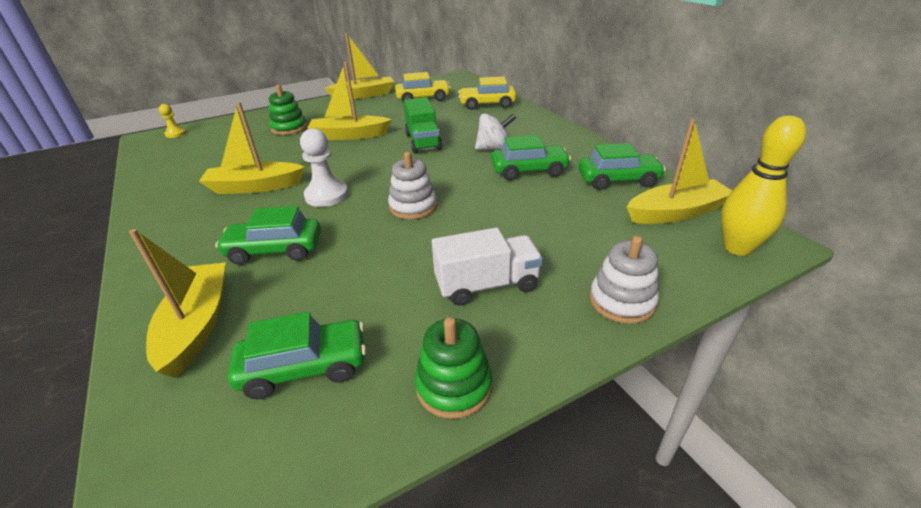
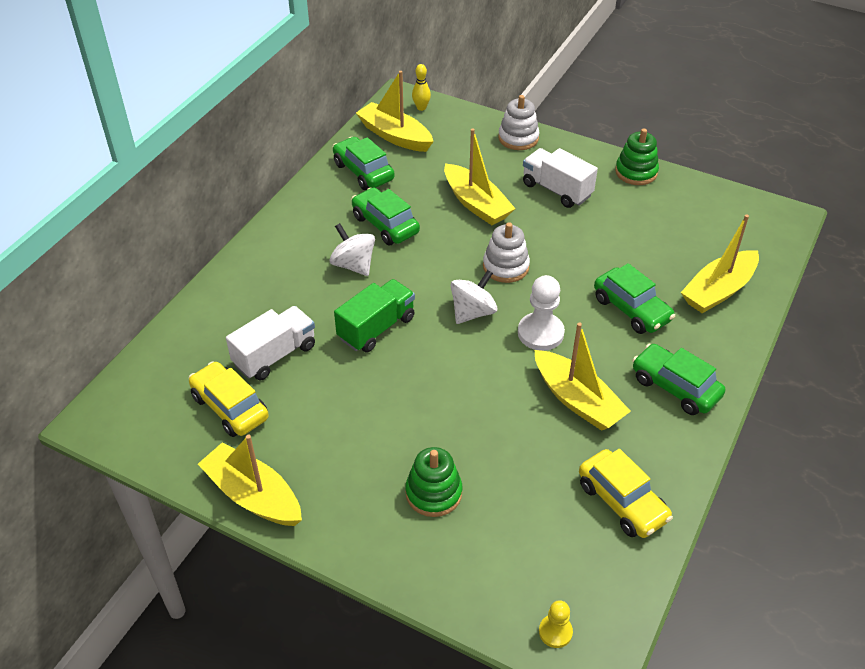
camera: 125 degrees left, 10 degrees up
green car [228,312,367,400] -> green car moved to [632,344,726,415]
yellow boat [307,62,392,140] -> yellow boat moved to [444,128,515,225]
yellow car [458,77,517,110] -> yellow car moved to [579,449,673,538]
yellow bowling pin [721,116,806,256] -> yellow bowling pin [412,64,431,111], size x0.52
none -> white truck [226,306,315,380]
none -> white spinning top [451,270,498,324]

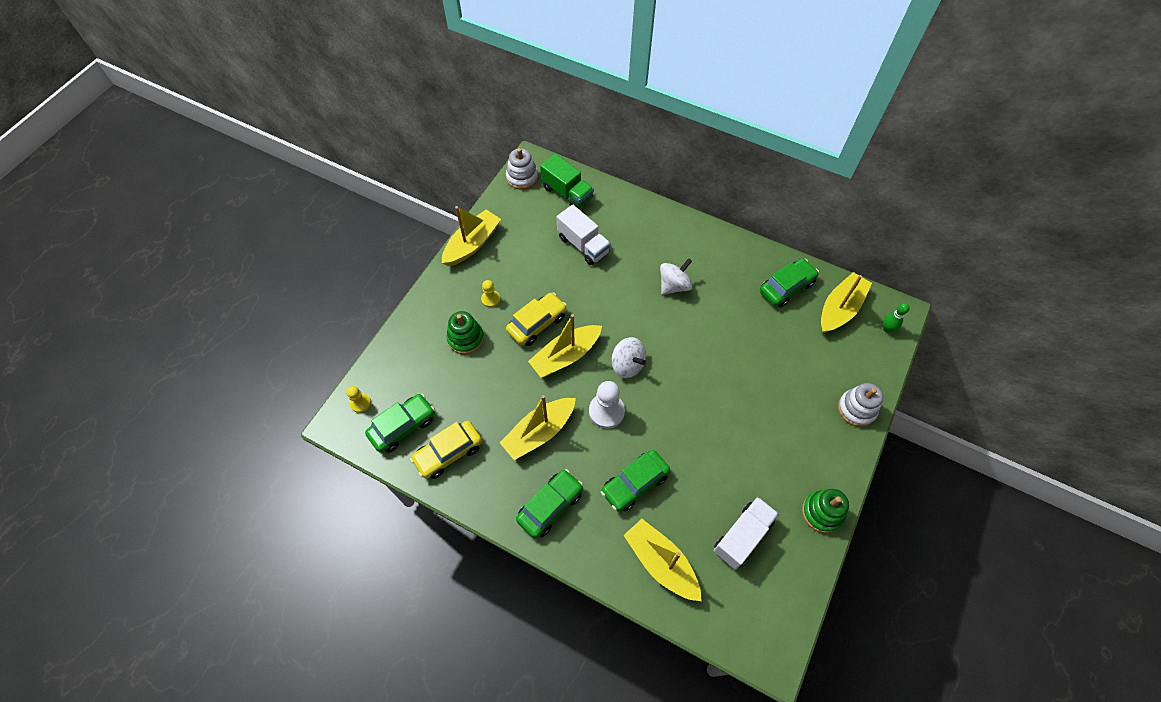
camera: 90 degrees right, 15 degrees up
yellow car [188,361,269,437] -> yellow car moved to [506,292,567,346]
green truck [334,279,415,353] -> green truck moved to [540,154,594,209]
green car [351,187,420,245] -> green car moved to [365,394,435,453]
yellow bowling pin [412,64,431,111] -> green bowling pin [883,303,909,333]
yellow boat [444,128,515,225] -> yellow boat moved to [528,314,602,378]
white stacking toy [483,222,530,283] -> white stacking toy moved to [506,148,538,190]
white truck [523,148,598,208] -> white truck moved to [713,497,779,570]
none -> yellow pawn [481,280,500,307]

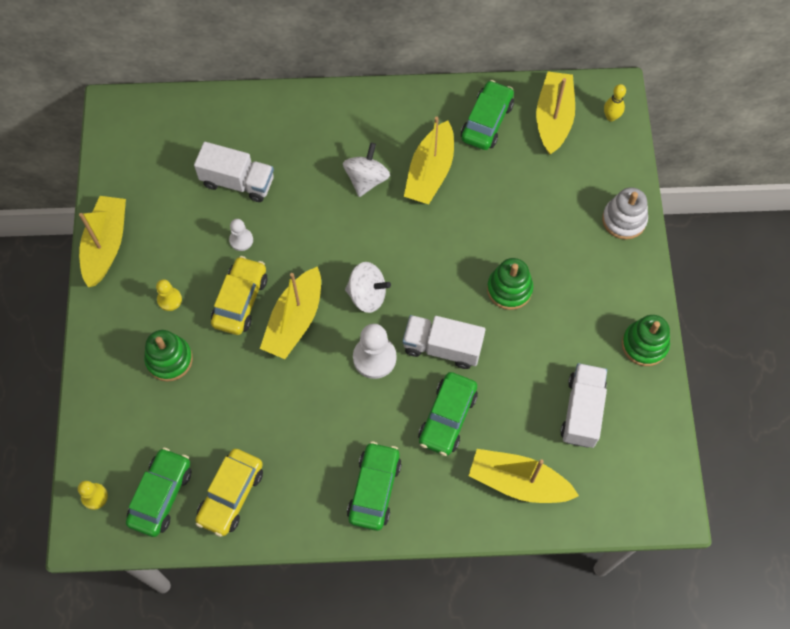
camera: 30 degrees left, 5 degrees up
yellow boat [500,395,576,460] -> yellow boat moved to [404,117,454,204]
white stacking toy [506,148,538,190] -> none
green truck [540,154,594,209] -> none
green bowling pin [883,303,909,333] -> yellow bowling pin [604,84,626,121]
none -> white pawn [229,219,253,251]
none -> white truck [403,315,485,369]
none -> green stacking toy [487,258,533,310]

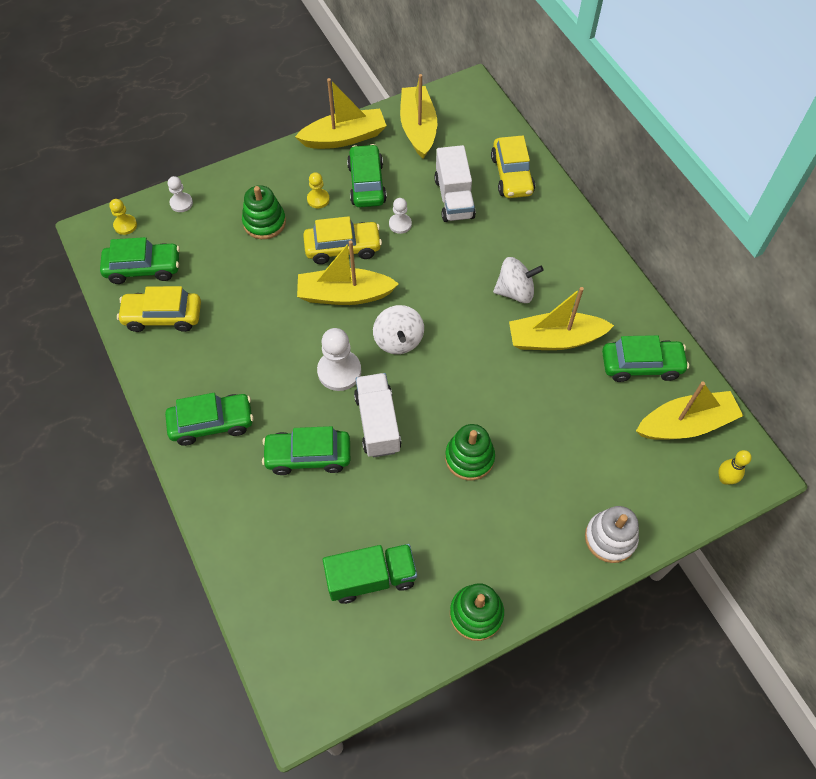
camera: 65 degrees right, 5 degrees down
yellow boat [469,449,579,503] -> yellow boat moved to [400,74,437,159]
white truck [560,363,607,448] -> green truck [323,544,417,604]
none -> white pawn [168,176,193,212]
none -> green car [347,144,387,207]
none -> yellow car [491,135,535,198]

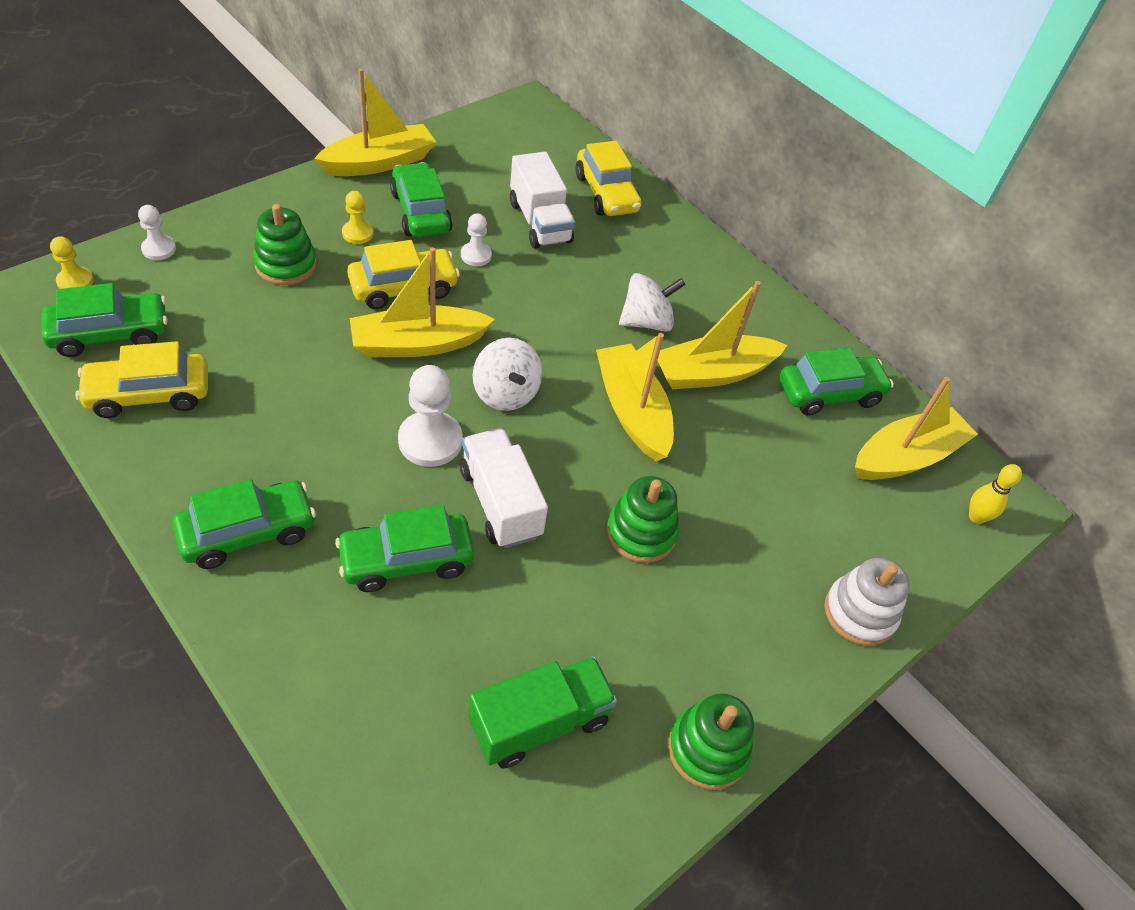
camera: 20 degrees left, 10 degrees down
yellow boat [400,74,437,159] -> yellow boat moved to [596,333,674,462]

